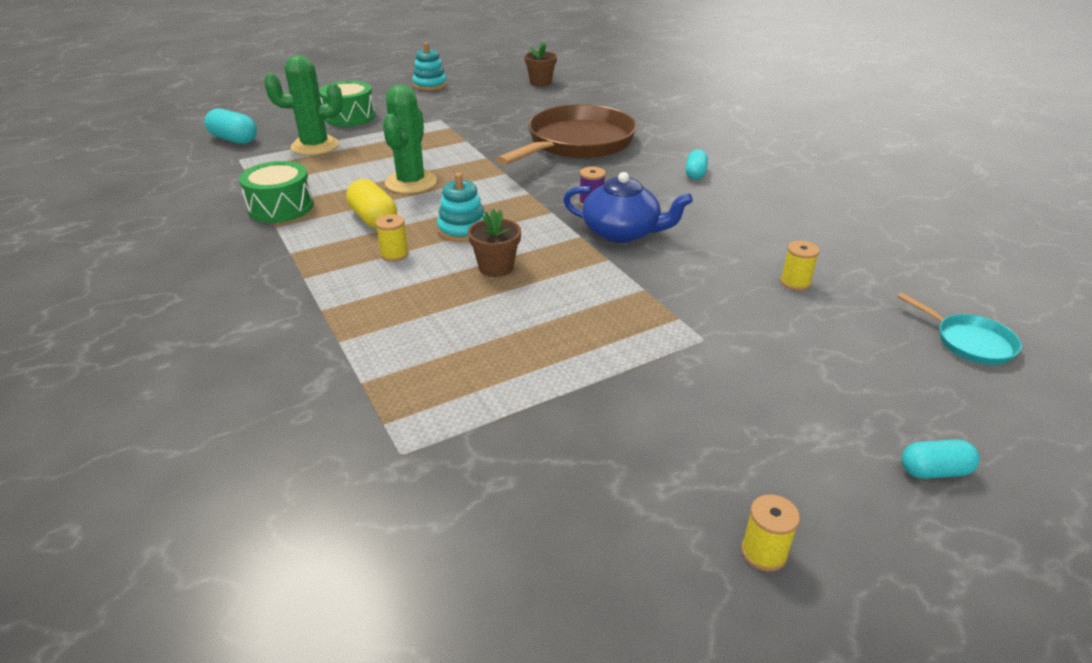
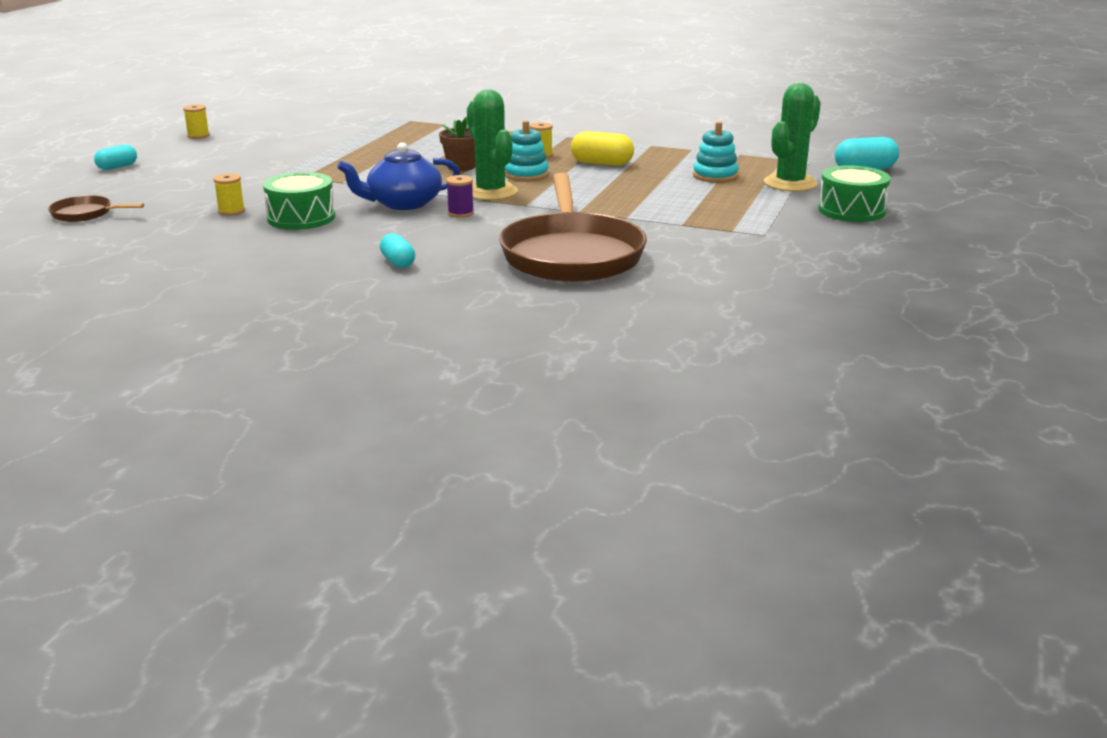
camera: 140 degrees right, 10 degrees down
green drum [239,161,314,223] -> green drum moved to [263,172,335,230]
green cactus [383,84,437,194] -> green cactus moved to [467,89,518,200]
turquoise stacking toy [412,42,447,91] -> turquoise stacking toy moved to [693,121,739,183]
brown flower pot [524,42,557,87] -> none
turquoise pan [897,292,1022,365] -> brown pan [48,195,144,222]

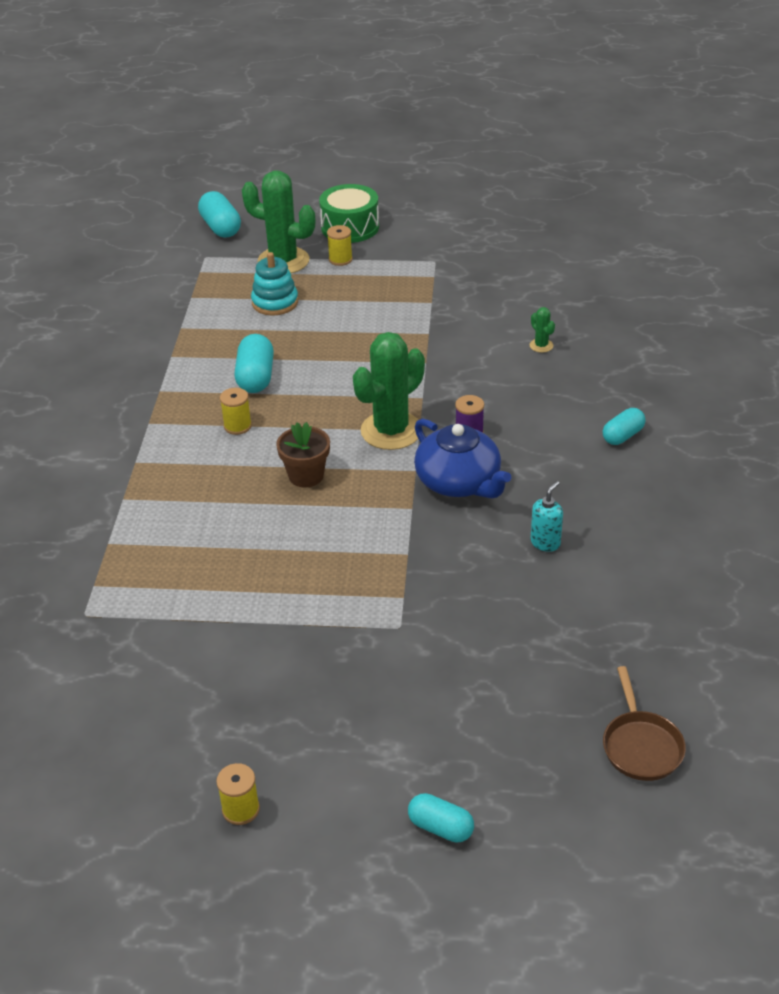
camera: 105 degrees left, 15 degrees up
yellow spool [213,173,245,216] -> yellow spool moved to [327,225,353,266]
green drum [263,172,335,230] -> turquoise soap dispenser [530,481,563,552]
brown pan [499,173,647,282] -> green cactus [530,307,555,353]
turquoise stacking toy [505,120,549,181] -> none
yellow capsule [571,131,634,166] -> turquoise capsule [235,334,274,393]

